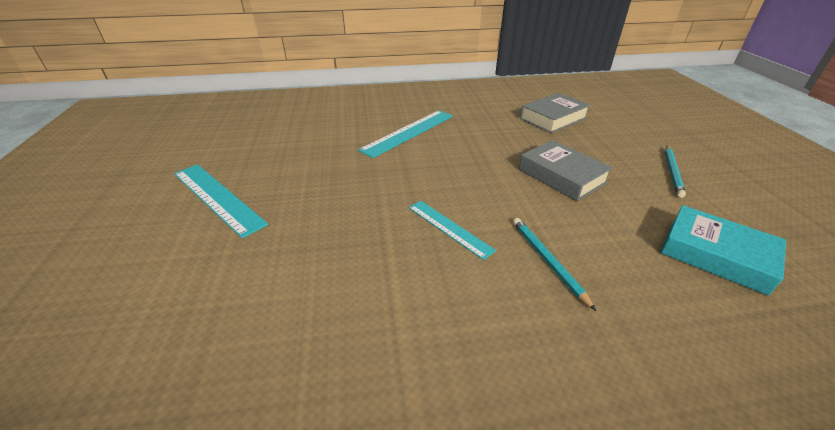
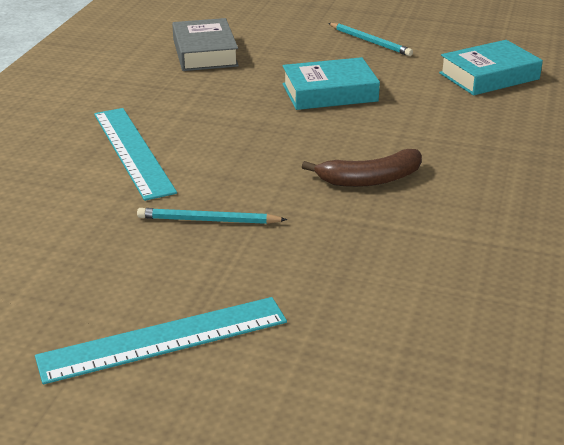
camera: 65 degrees left, 5 degrees down
turquoise ruler [409,201,496,260] -> brown banana [302,149,422,187]
turquoise pencil [513,218,596,311] -> turquoise pencil moved to [137,208,287,224]
grey book [519,140,613,201] -> turquoise book [282,57,380,110]

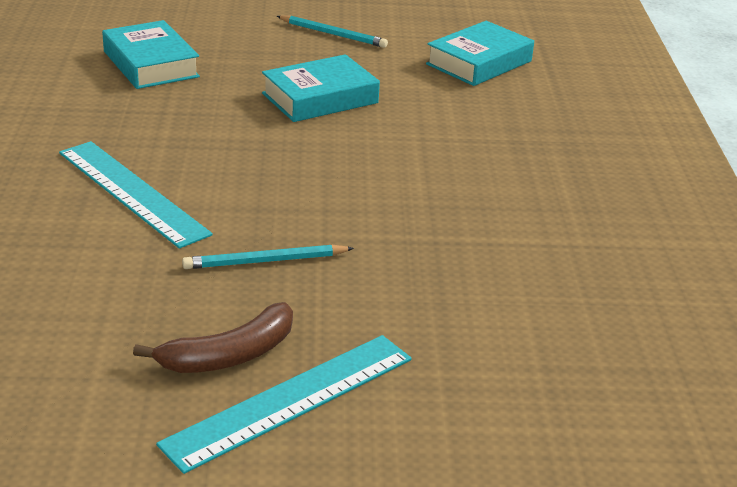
camera: 20 degrees left, 0 degrees up
grey book [172,18,239,71] -> turquoise book [102,20,200,89]
brown banana [302,149,422,187] -> brown banana moved to [133,302,293,373]

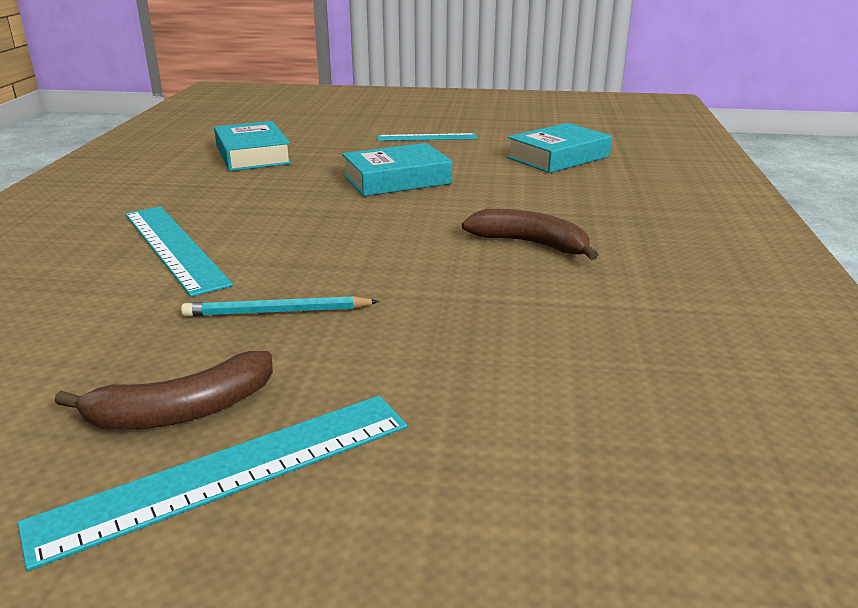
camera: 10 degrees right, 5 degrees down
turquoise pencil [277,15,388,48] -> turquoise ruler [378,133,477,141]
none -> brown banana [462,209,598,260]

